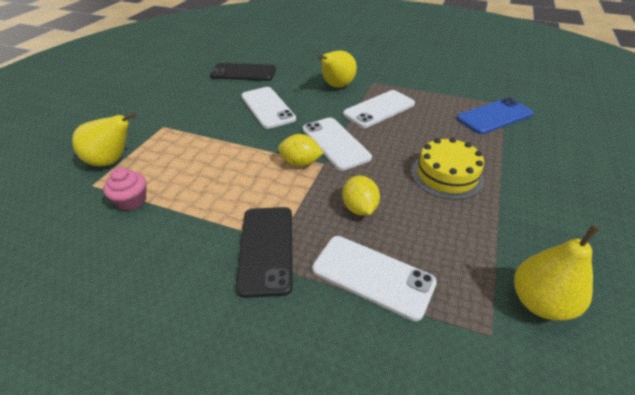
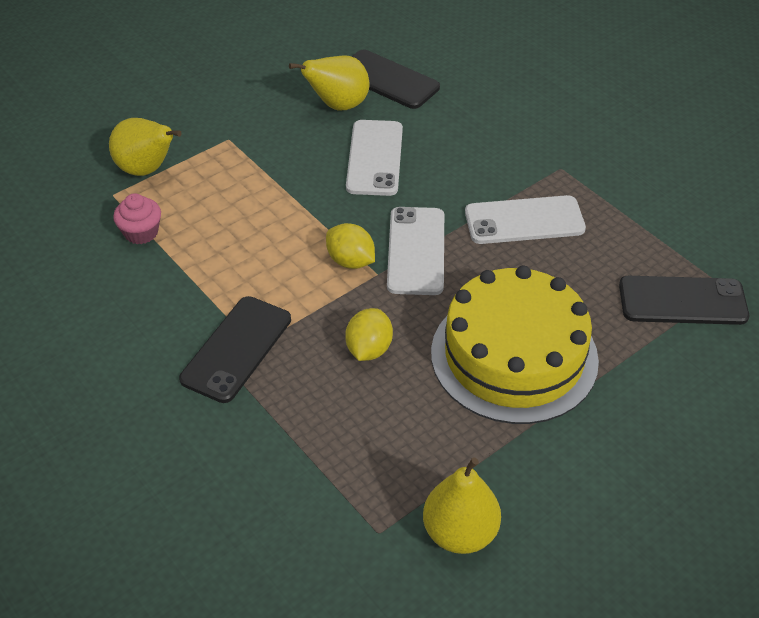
camera: 30 degrees right, 5 degrees up
white phone [312,236,437,321] -> none
yellow pear [318,51,357,87] -> yellow pear moved to [289,56,370,111]
yellow cake [411,137,484,200] -> yellow cake [431,266,599,424], size x1.65
blue phone [456,98,533,134] -> black phone [619,276,749,325]

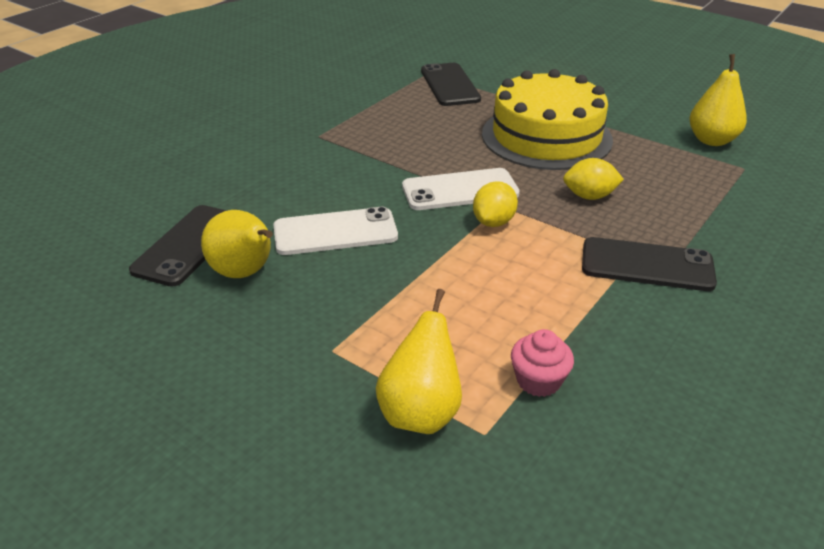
camera: 105 degrees left, 10 degrees down
white phone [465,195,586,244] -> none

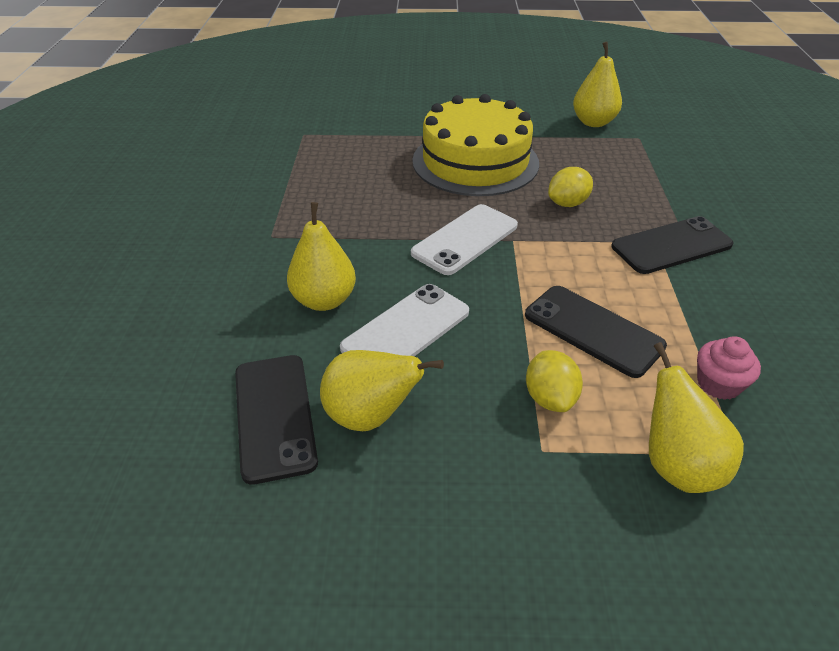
camera: 35 degrees left, 5 degrees up
black phone [421,63,481,106] -> black phone moved to [525,286,667,378]
yellow lemon [473,181,518,227] -> yellow lemon moved to [526,350,583,412]
none -> yellow pear [287,202,356,311]

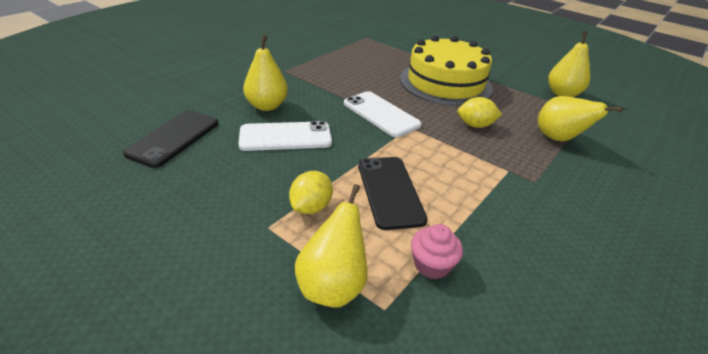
camera: 35 degrees right, 5 degrees down
yellow pear [320,350,444,431] -> yellow pear moved to [538,96,623,142]
white phone [411,204,518,275] -> white phone turned 60 degrees clockwise [344,91,422,137]
black phone [611,216,733,274] -> none

